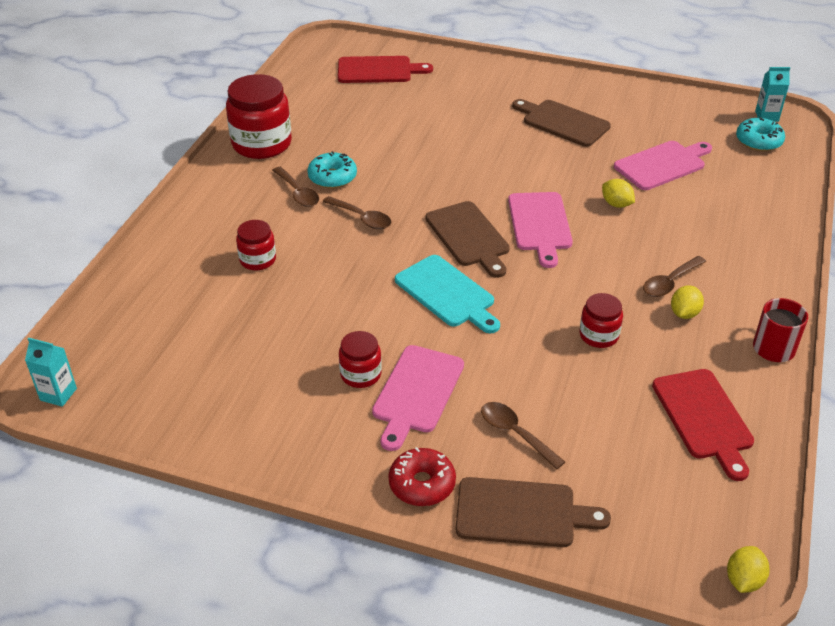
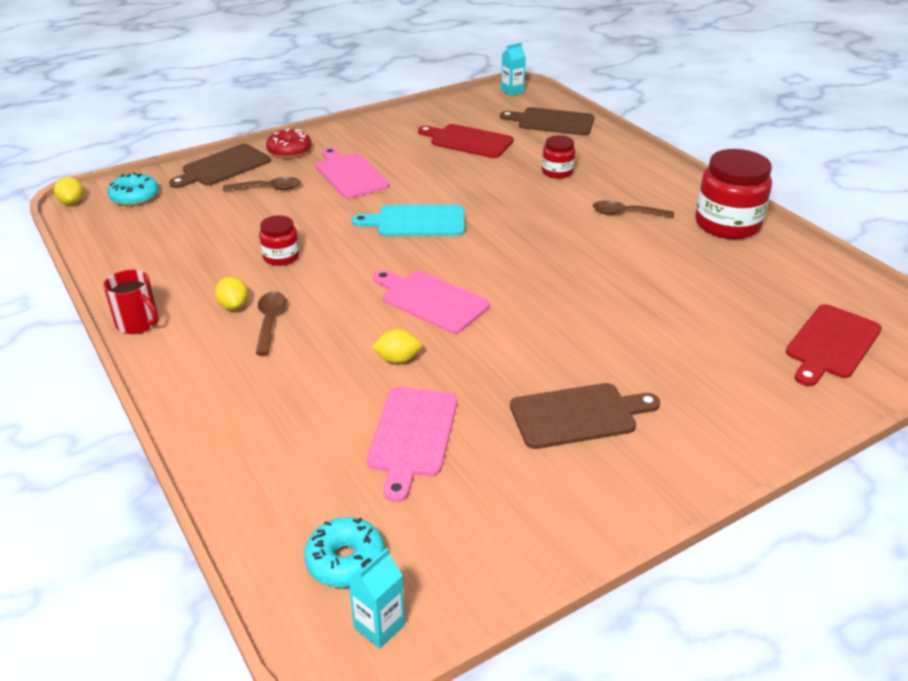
camera: 130 degrees right, 5 degrees down
turquoise donut [307,151,357,188] -> turquoise donut moved to [107,172,159,206]
brown spoon [323,196,391,229] -> none
red jar [339,331,382,388] -> none
brown cutting board [425,201,510,278] -> brown cutting board moved to [500,107,594,135]
red cutting board [652,369,754,481] -> red cutting board moved to [418,124,513,158]

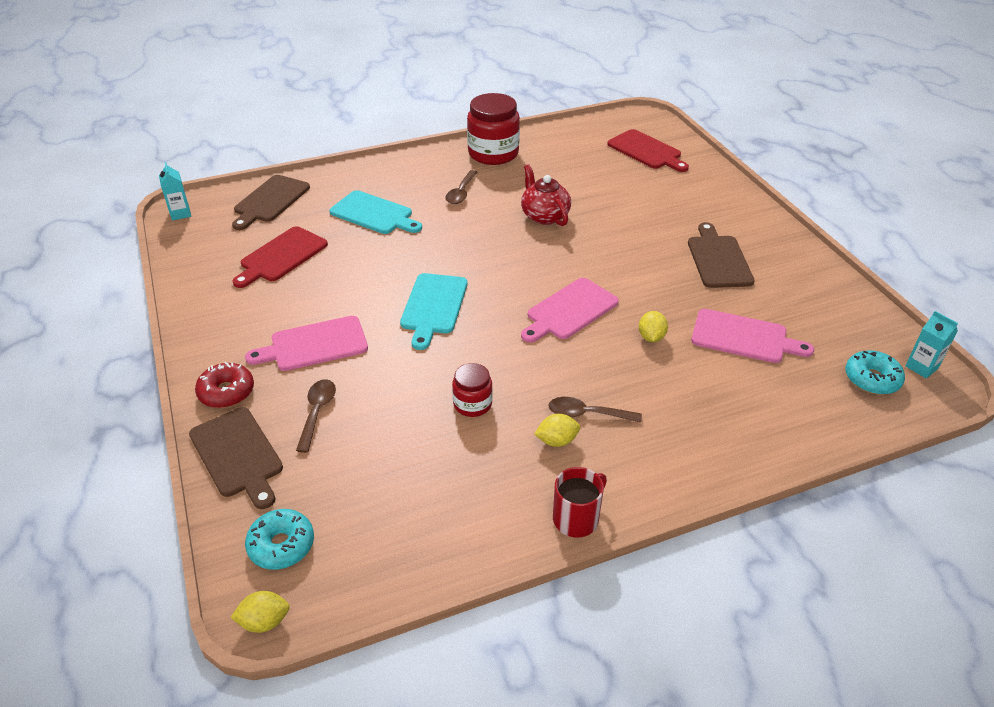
camera: 80 degrees left, 5 degrees up
red jar [542,135,575,179] -> turquoise cutting board [329,190,422,234]
none -> red teapot [521,164,571,226]

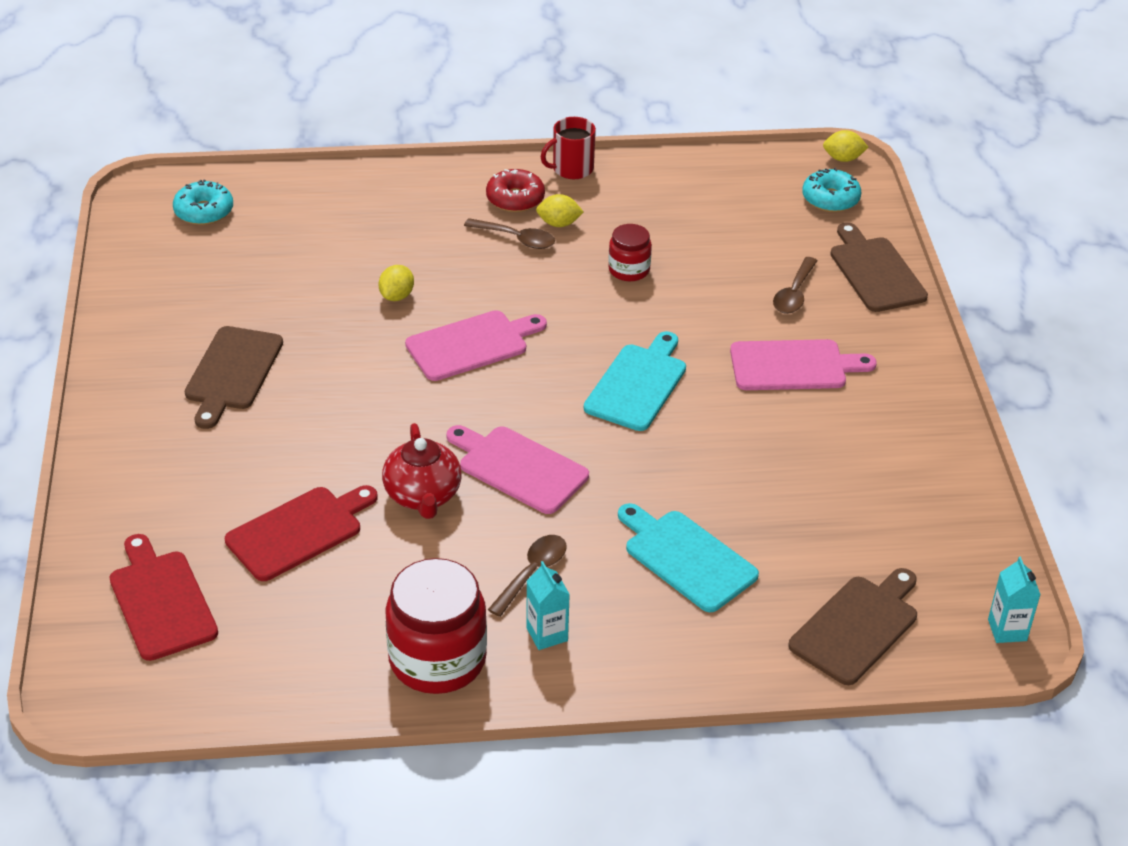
camera: 165 degrees left, 0 degrees up
red donut [195,362,254,408] -> red donut moved to [486,169,545,212]
red cutting board [233,226,328,288] -> red cutting board moved to [225,485,378,581]
pink cutting board [691,309,814,363] -> pink cutting board moved to [446,425,589,514]
turquoise carton [905,311,958,379] -> turquoise carton moved to [526,561,570,650]

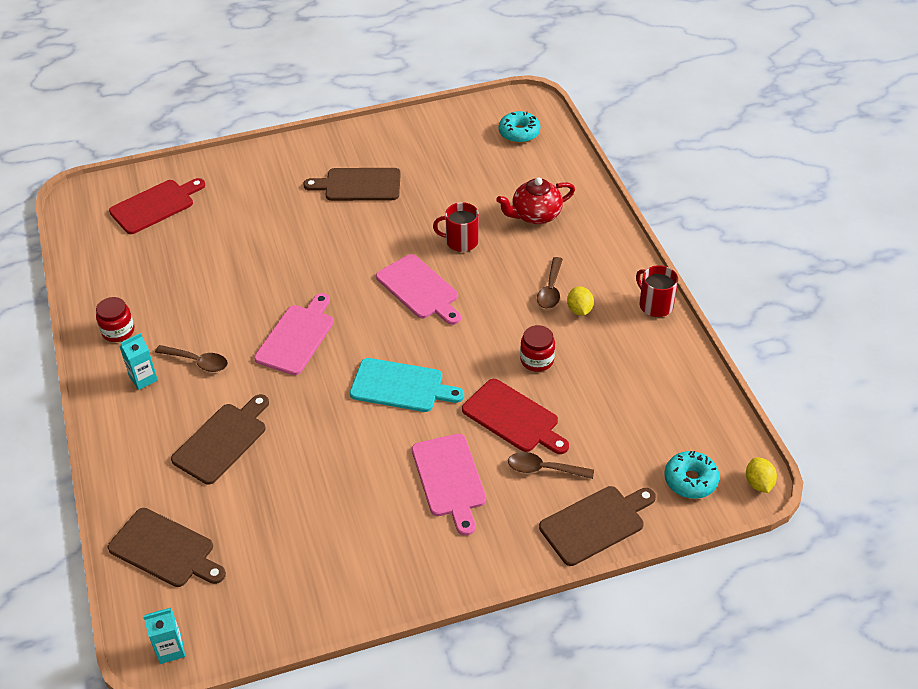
camera: 80 degrees right, 5 degrees up
red cutting board [225,485,378,581] -> red cutting board moved to [462,379,569,454]
yellow lemon [379,265,414,301] -> red mug [433,202,479,252]
red teapot [382,423,462,519] -> red teapot moved to [496,177,575,224]
red jar [385,558,487,694] -> red jar [96,297,134,342], size x0.53
red donut [486,169,545,212] -> none
turquoise cutting board [618,503,759,612] -> brown cutting board [171,394,269,485]

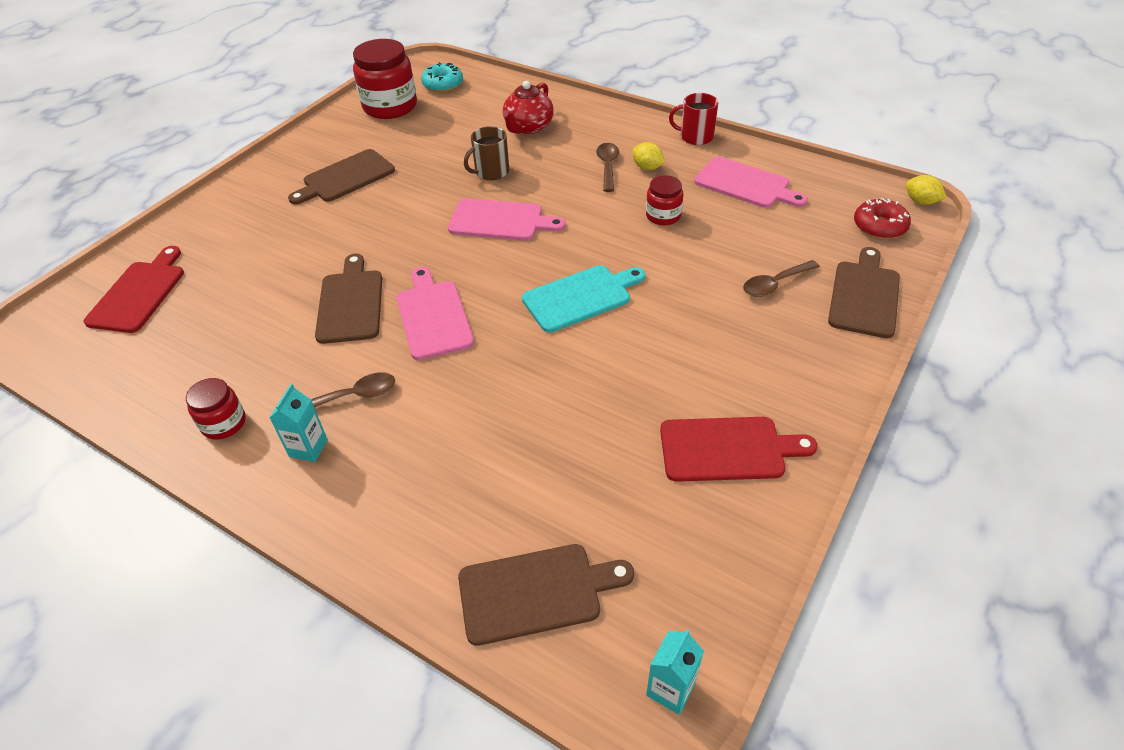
camera: 40 degrees left, 0 degrees up
brown cutting board [171,394,269,485] -> brown cutting board moved to [315,254,382,344]
pink cutting board [412,434,486,536] -> pink cutting board moved to [694,157,808,208]
red mug [433,202,479,252] -> brown mug [464,126,509,180]
red cutting board [462,379,569,454] -> red cutting board moved to [660,417,818,482]
brown spoon [537,257,563,309] -> brown spoon turned 150 degrees counterclockwise [596,143,619,192]
turquoise donut [664,451,720,499] -> red donut [854,198,911,239]
none -> red jar [353,39,417,119]

